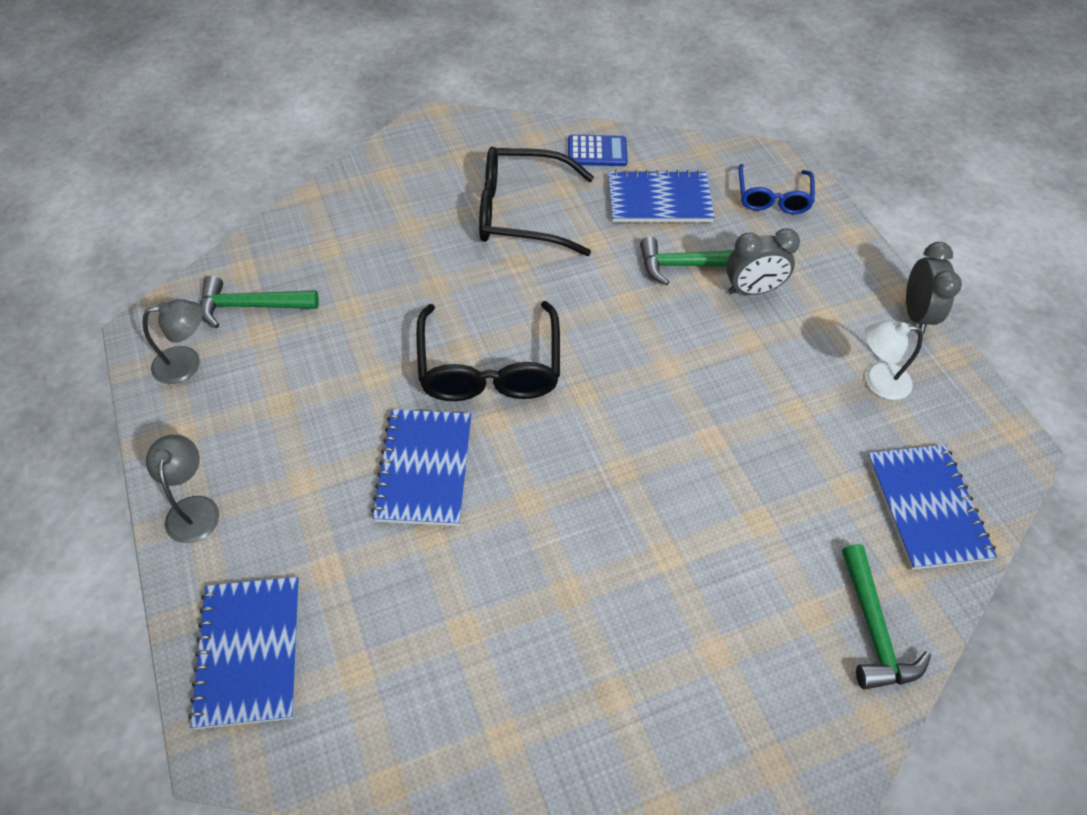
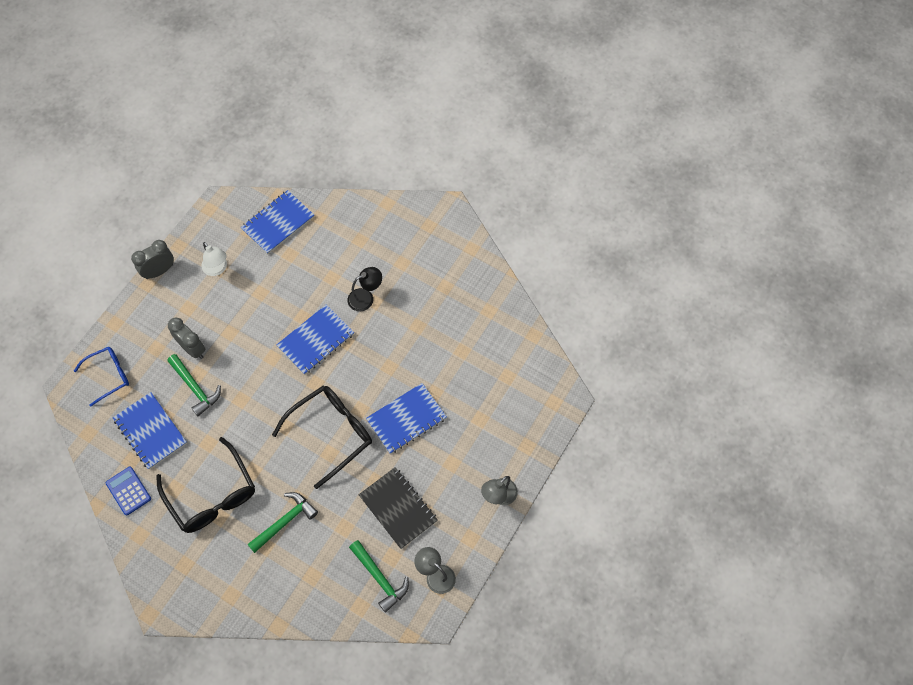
camera: 125 degrees left, 10 degrees up
blue notebook [188,577,299,729] -> blue notebook moved to [277,304,354,375]
green hammer [842,544,931,689] -> green hammer moved to [247,492,318,553]
none -> black lamp [348,267,382,311]
none -> black notebook [359,467,438,549]

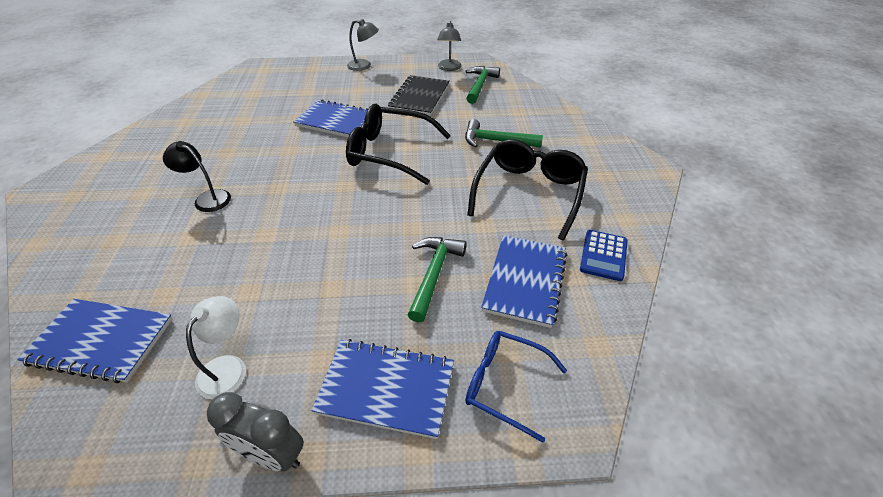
camera: 125 degrees left, 20 degrees down
grey clock [168,317,206,359] -> none
blue notebook [277,304,354,375] -> blue notebook moved to [312,339,454,439]

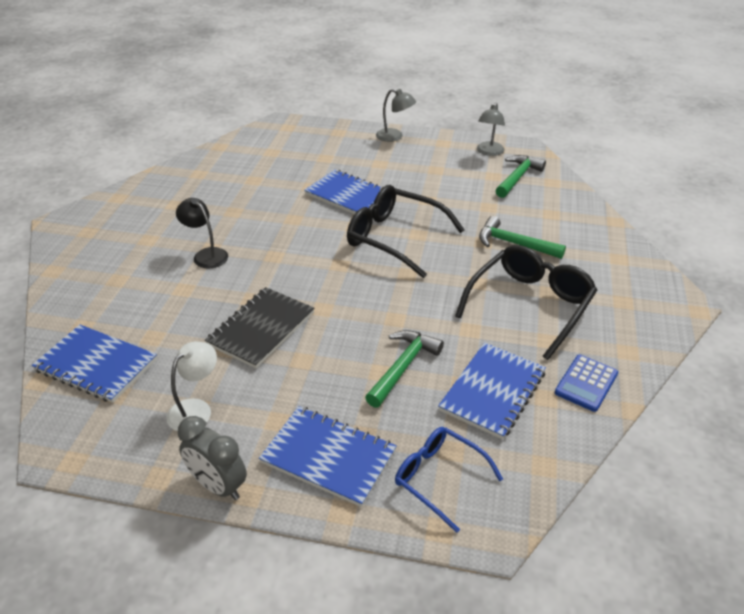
camera: 15 degrees right, 5 degrees down
black notebook [388,75,450,116] -> black notebook moved to [205,287,314,368]

